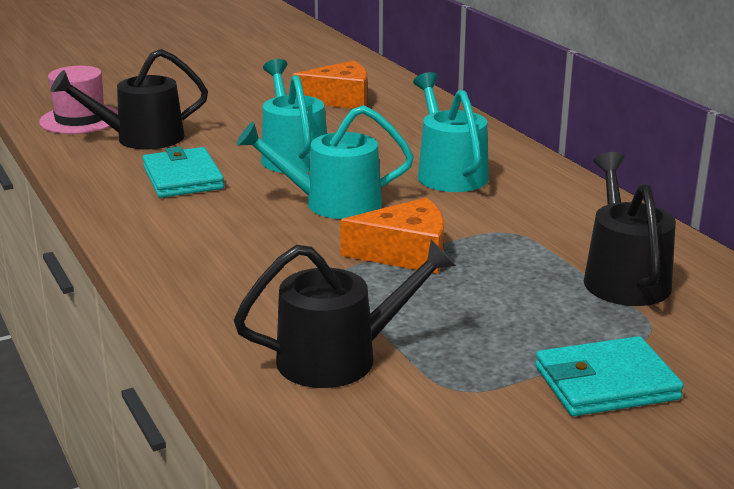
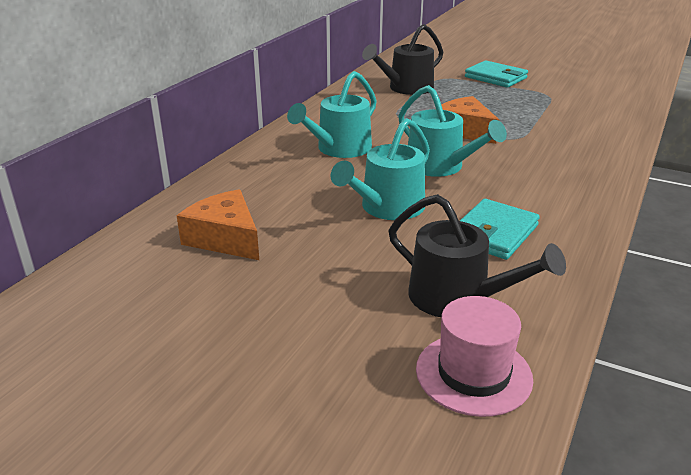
camera: 125 degrees left, 5 degrees up
black watering can [234,239,456,388] -> none

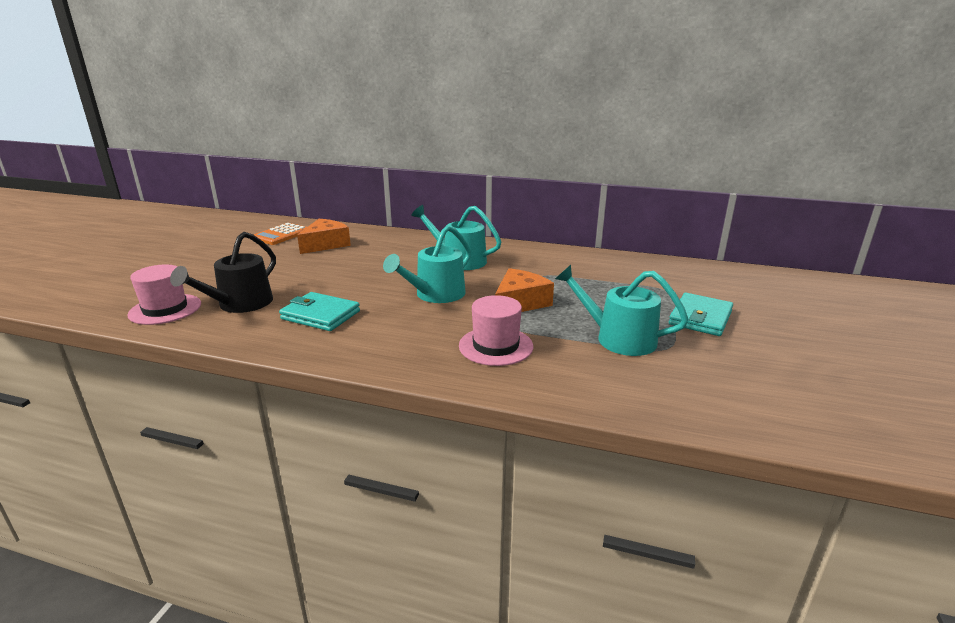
camera: 80 degrees right, 5 degrees down
turquoise watering can [331,118,430,220] -> turquoise watering can moved to [555,265,689,356]
black watering can [362,24,444,95] -> none
none -> orange calculator [253,223,307,245]
none -> pink hat [459,295,533,366]

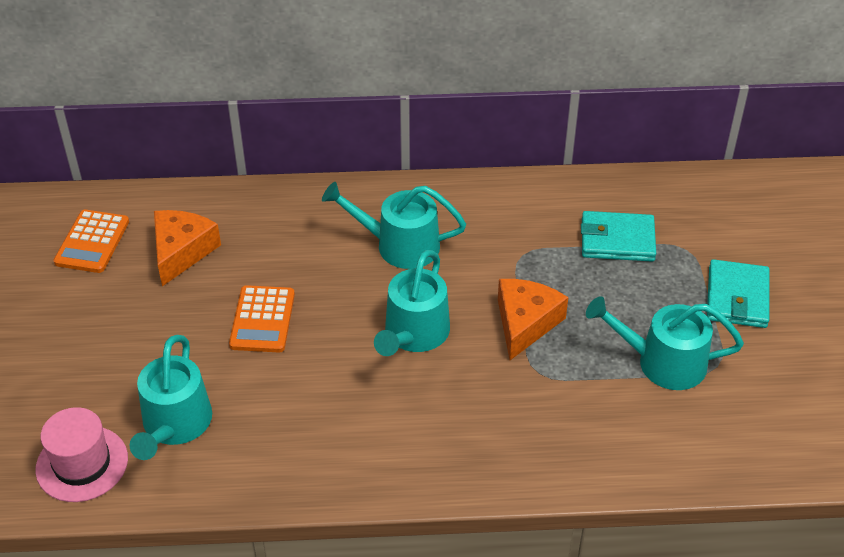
camera: 20 degrees left, 20 degrees up
black watering can [170,232,276,313] -> turquoise watering can [130,335,212,460]
turquoise wallet [279,292,360,331] -> turquoise wallet moved to [581,211,656,262]
pink hat [459,295,533,366] -> none
none -> orange calculator [229,285,295,352]

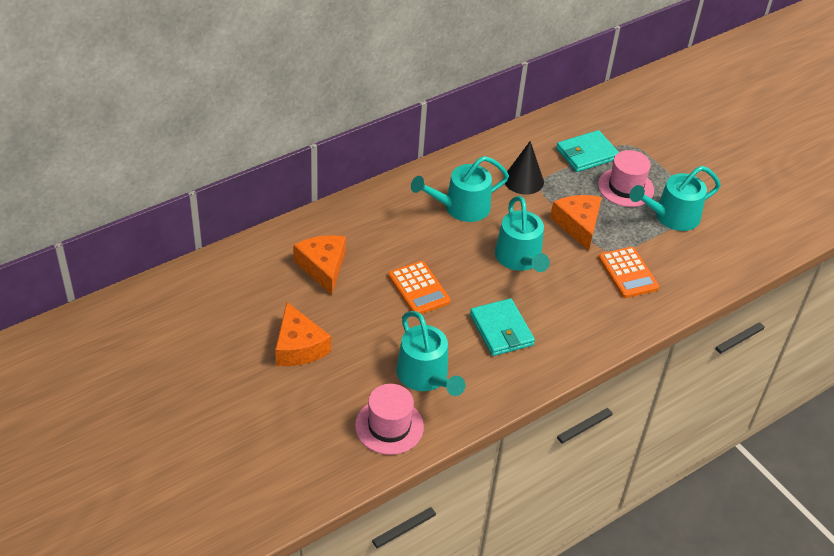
camera: 35 degrees left, 0 degrees up
orange calculator [53,210,129,273] -> orange calculator moved to [598,247,659,298]
turquoise wallet [707,259,769,328] -> turquoise wallet moved to [470,298,535,356]
none -> orange cheese [275,302,331,366]
none -> black cone [505,141,544,195]
none -> pink hat [598,150,654,207]

